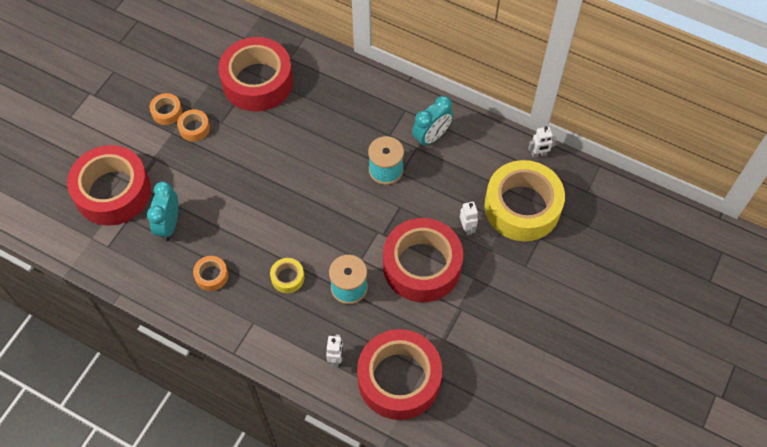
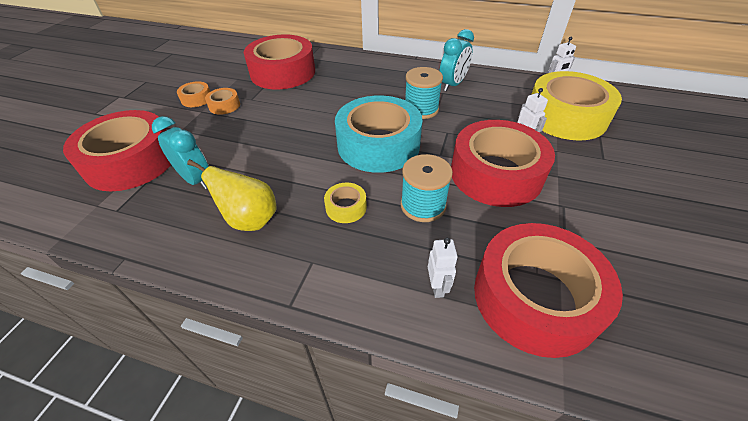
camera: 10 degrees left, 15 degrees down
turquoise clock [147,181,179,241] -> turquoise clock turned 135 degrees clockwise [152,116,209,189]
orange tape [193,256,228,291] -> yellow pear [187,159,276,231]
none -> turquoise tape [335,95,423,173]

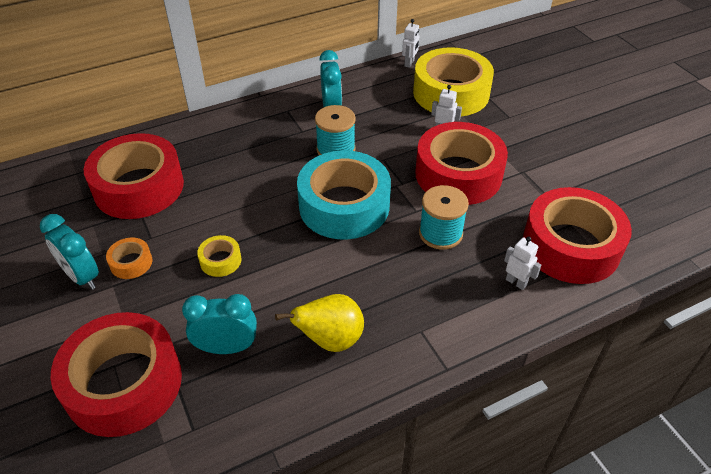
camera: 45 degrees left, 0 degrees up
orange tape [177,81,210,107] -> turquoise clock [40,214,99,290]
yellow tape [324,183,367,223] -> yellow tape moved to [197,235,241,277]

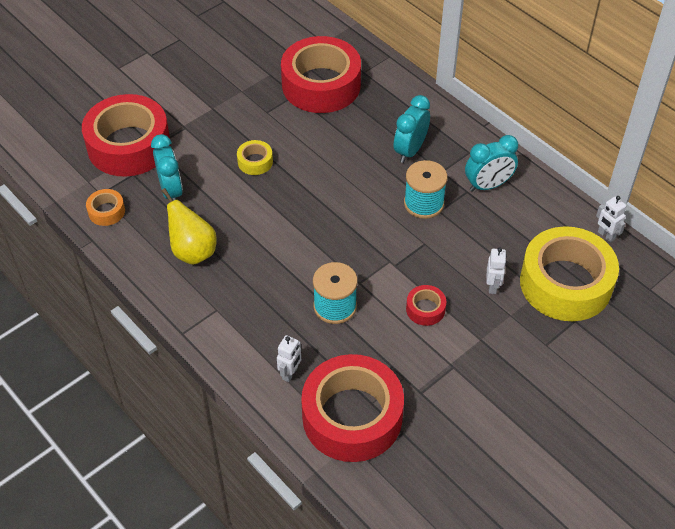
camera: 75 degrees right, 5 degrees up
turquoise clock [40,214,99,290] -> turquoise clock moved to [394,95,430,163]
orange tape [106,238,152,279] -> orange tape moved to [86,189,125,226]
turquoise tape [297,150,391,239] -> none
white robot [402,19,419,68] -> white robot turned 45 degrees clockwise [596,196,626,242]
red tape [415,122,508,205] -> red tape [406,285,447,326], size x0.42

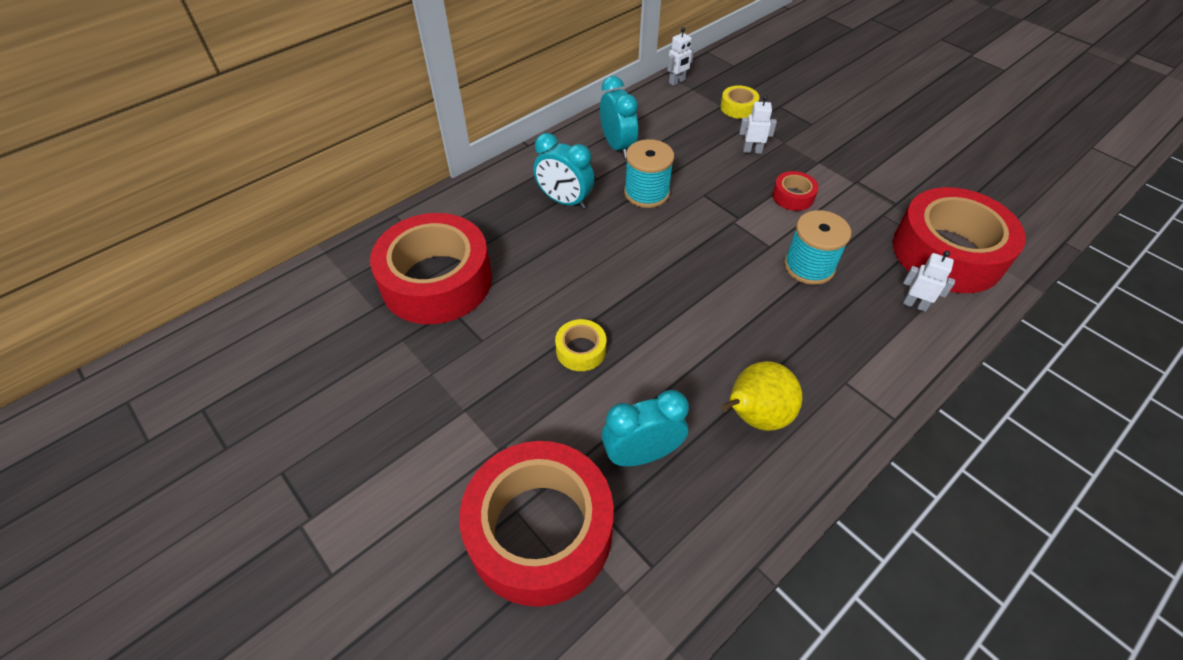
camera: 90 degrees left, 0 degrees up
orange tape [86,189,125,226] -> none
yellow tape [520,226,619,321] -> yellow tape [720,85,760,119], size x0.42

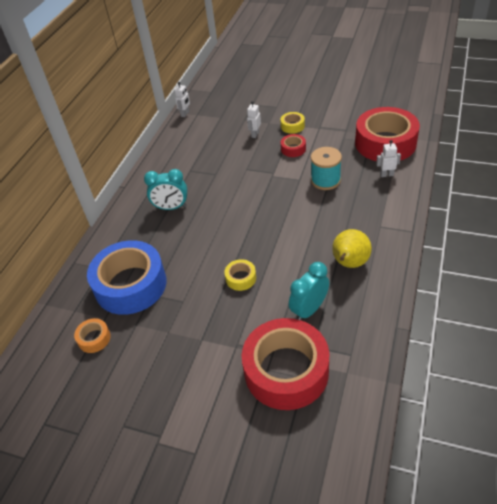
camera: 25 degrees left, 5 degrees down
red tape [370,213,492,324] -> blue tape [87,240,167,315]
turquoise clock [600,76,638,158] -> none
turquoise spool [624,139,674,208] -> none
yellow tape [720,85,760,119] -> yellow tape moved to [280,112,305,134]
white robot [739,95,777,154] -> white robot turned 45 degrees counterclockwise [247,101,261,138]
none -> orange tape [74,318,111,353]

